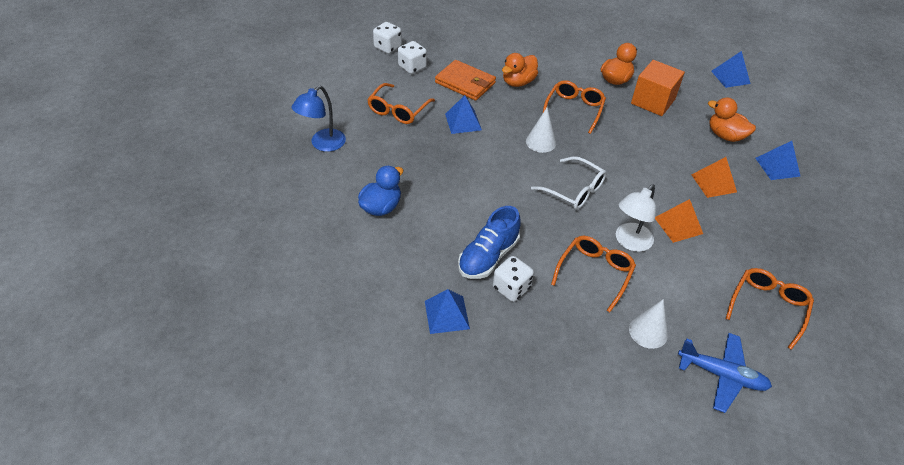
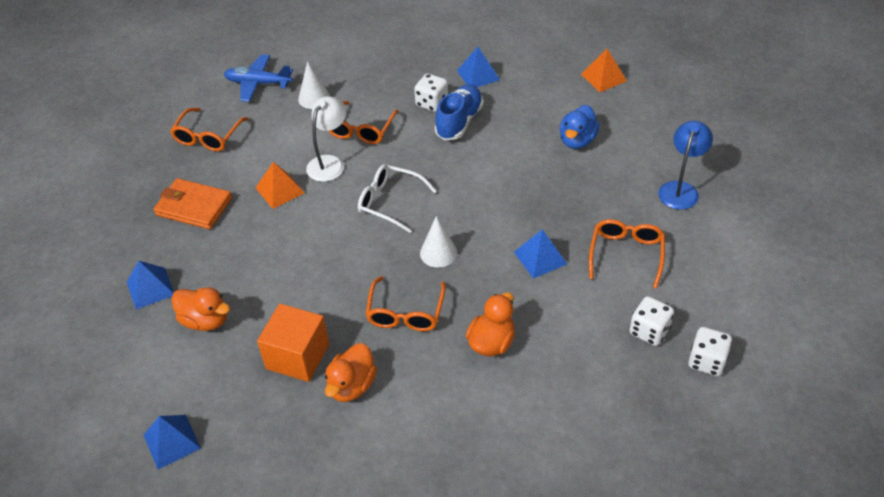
camera: 170 degrees right, 0 degrees up
orange wallet [435,60,496,101] -> orange wallet moved to [154,178,232,229]
orange pyramid [692,157,737,198] -> orange pyramid moved to [581,49,627,92]

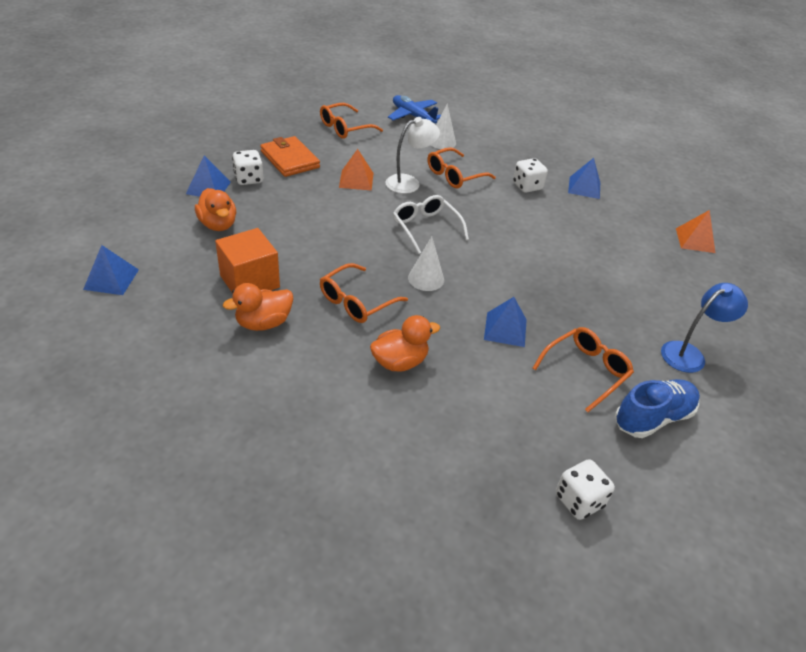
camera: 30 degrees right, 5 degrees down
blue shoe [435,85,483,140] -> blue shoe moved to [615,379,700,438]
blue duck [560,105,600,149] -> none
white dice [630,296,674,346] -> white dice moved to [232,150,263,185]

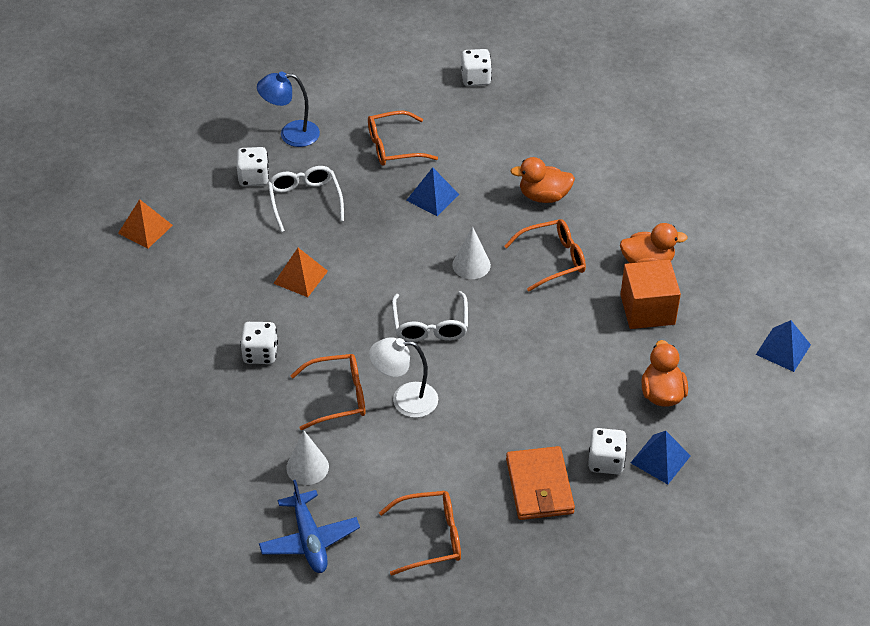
camera: 150 degrees left, 5 degrees up
orange pyramid [339,149,374,191] -> orange pyramid moved to [273,248,328,297]
blue pyramid [568,158,600,199] -> none
blue shoe [615,379,700,438] -> none
none -> white dice [237,147,269,186]
none -> white glasses [268,166,344,232]

